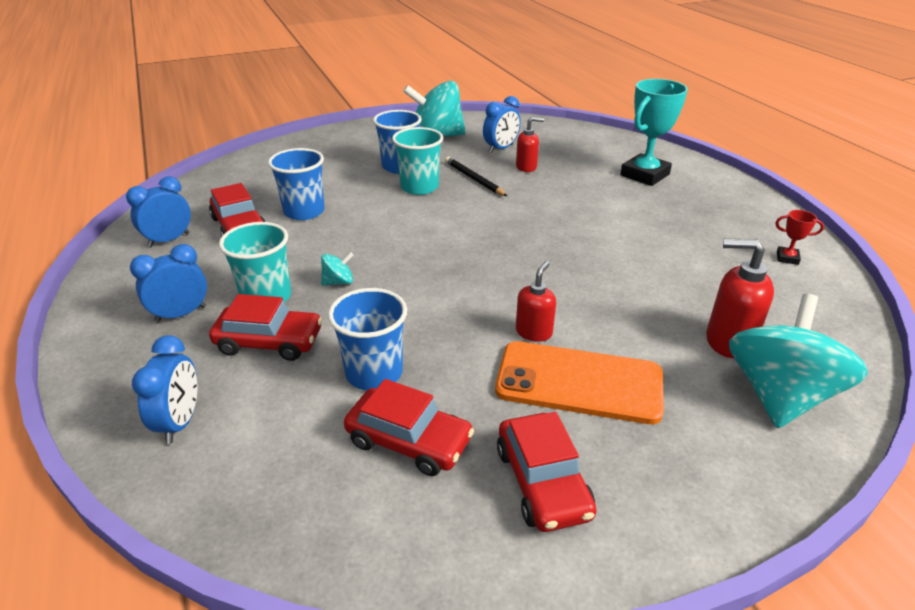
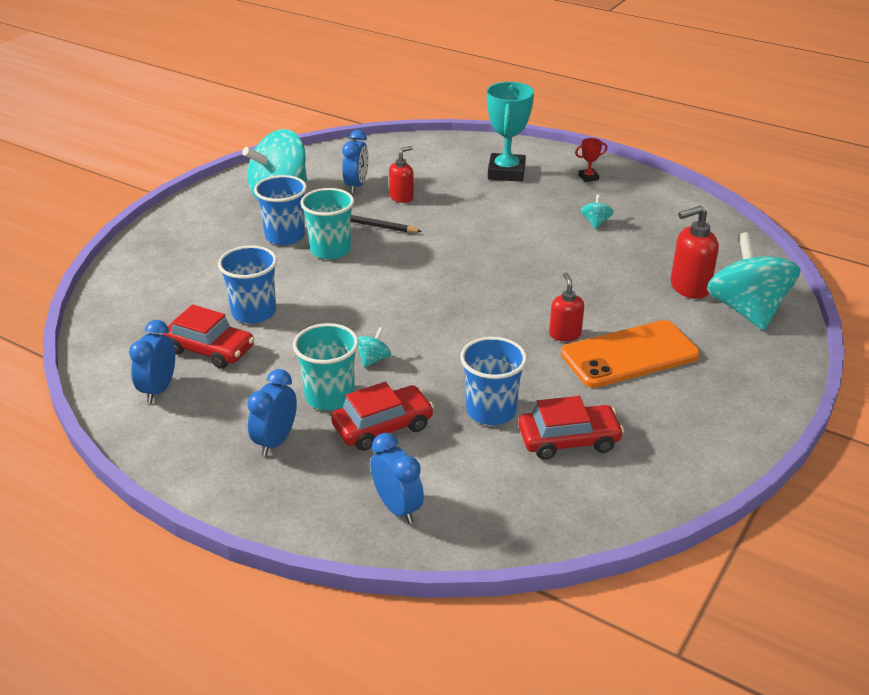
camera: 35 degrees left, 0 degrees up
red car [497,412,597,532] -> none
red trophy [775,210,824,265] -> red trophy moved to [575,138,608,182]
none -> turquoise spinning top [581,194,613,229]

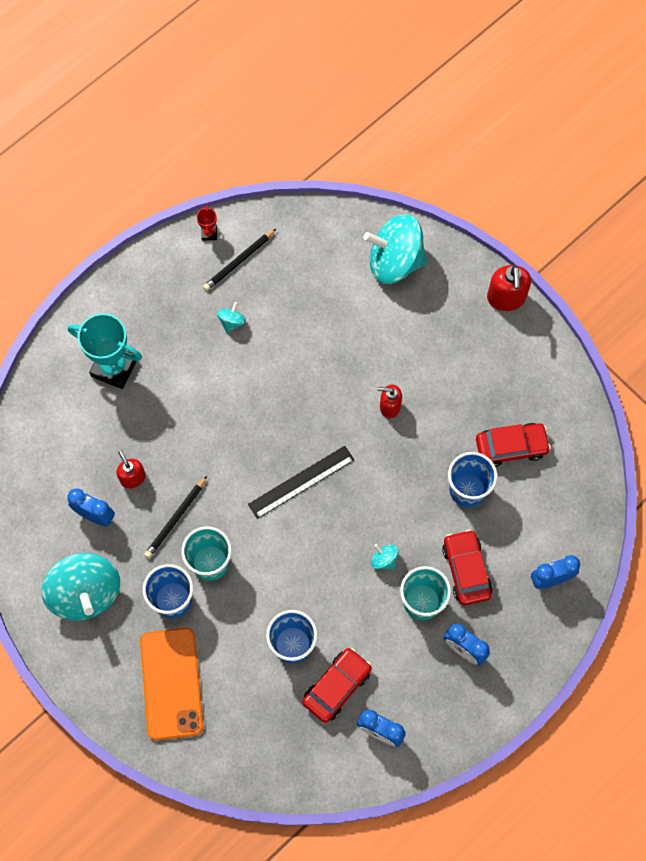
camera: 75 degrees left, 35 degrees up
red car [518,396,624,460] -> red car turned 75 degrees clockwise [476,423,551,467]
orange phone [561,320,700,388] -> orange phone moved to [140,628,204,741]
red trophy [575,138,608,182] -> red trophy moved to [197,204,217,240]
turquoise spinning top [581,194,613,229] -> turquoise spinning top turned 90 degrees clockwise [217,302,246,333]
red soap dispenser [671,206,719,299] -> red soap dispenser moved to [487,265,531,311]
none -> black pencil [203,229,276,291]
none -> black ruler [248,446,354,519]

